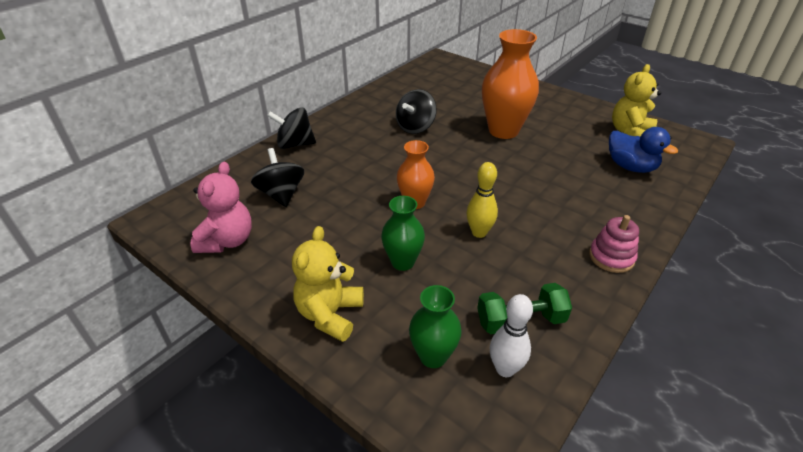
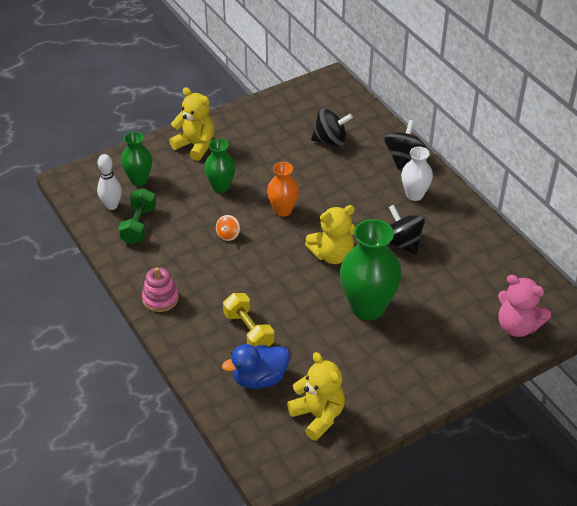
camera: 110 degrees right, 5 degrees up
pink teddy bear [191,162,252,253] -> pink teddy bear moved to [498,275,551,337]
yellow bowling pin [466,162,498,238] -> orange spinning top [216,215,240,241]
orange vase [482,29,539,139] -> green vase [340,219,401,321]
none -> yellow dumbbell [223,293,274,347]
none -> yellow teddy bear [305,205,355,264]
none -> white vase [401,147,433,201]

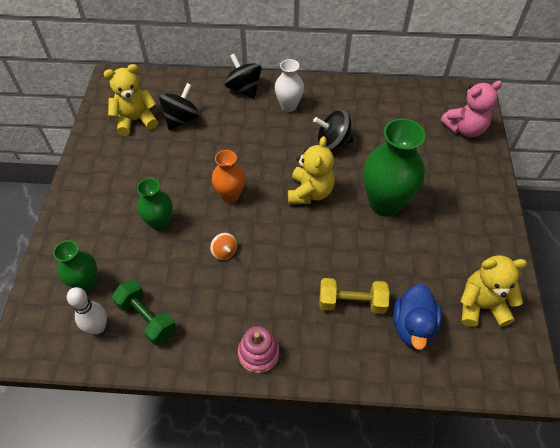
camera: 55 degrees left, 10 degrees up
yellow teddy bear [169,87,214,161] -> yellow teddy bear moved to [104,64,158,136]

